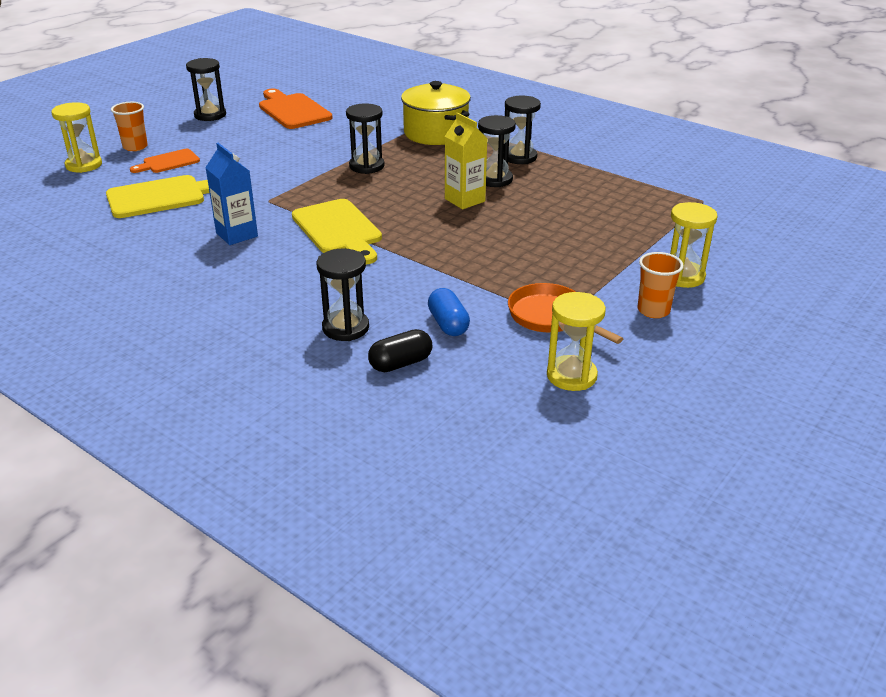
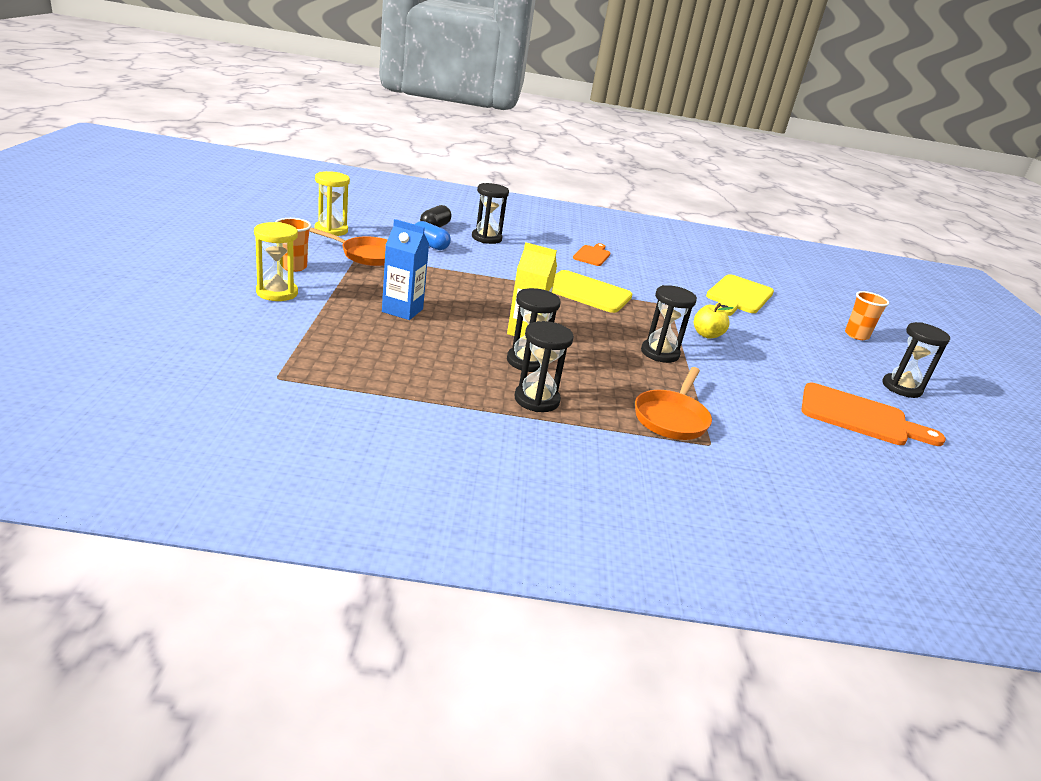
camera: 140 degrees right, 5 degrees down
yellow hourglass [51,102,102,173] -> none
orange cutting board [130,149,200,173] -> orange cutting board moved to [573,243,610,266]
blue carton [205,143,258,245] -> blue carton moved to [382,219,429,320]
yellow pot [401,81,471,145] -> orange pan [635,367,712,440]
none -> yellow apple [694,303,734,339]

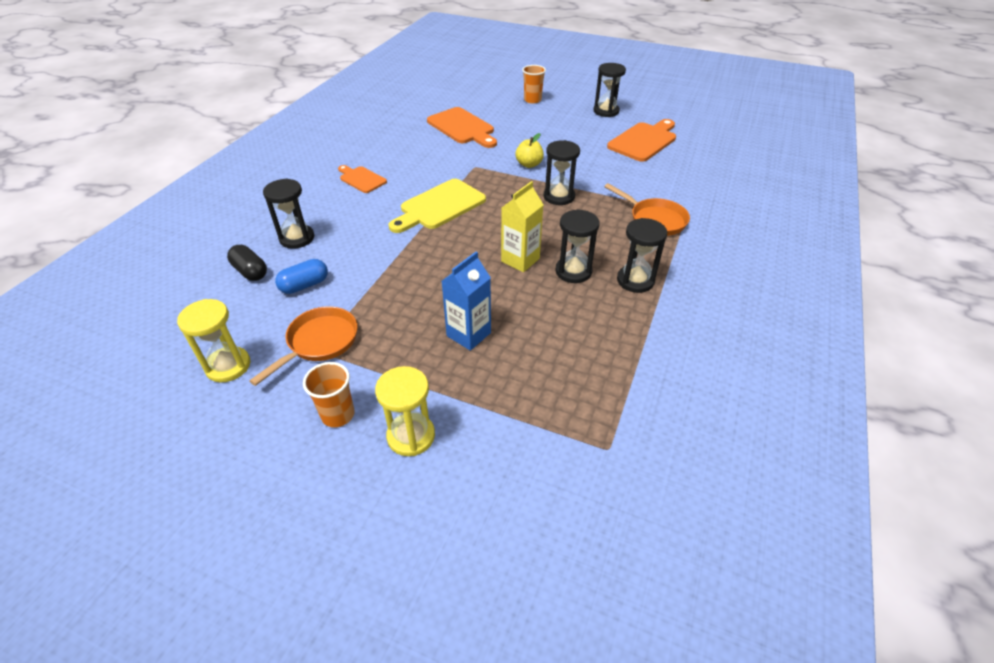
camera: 65 degrees left, 15 degrees up
yellow cutting board [706,274,774,316] -> orange cutting board [427,107,497,148]

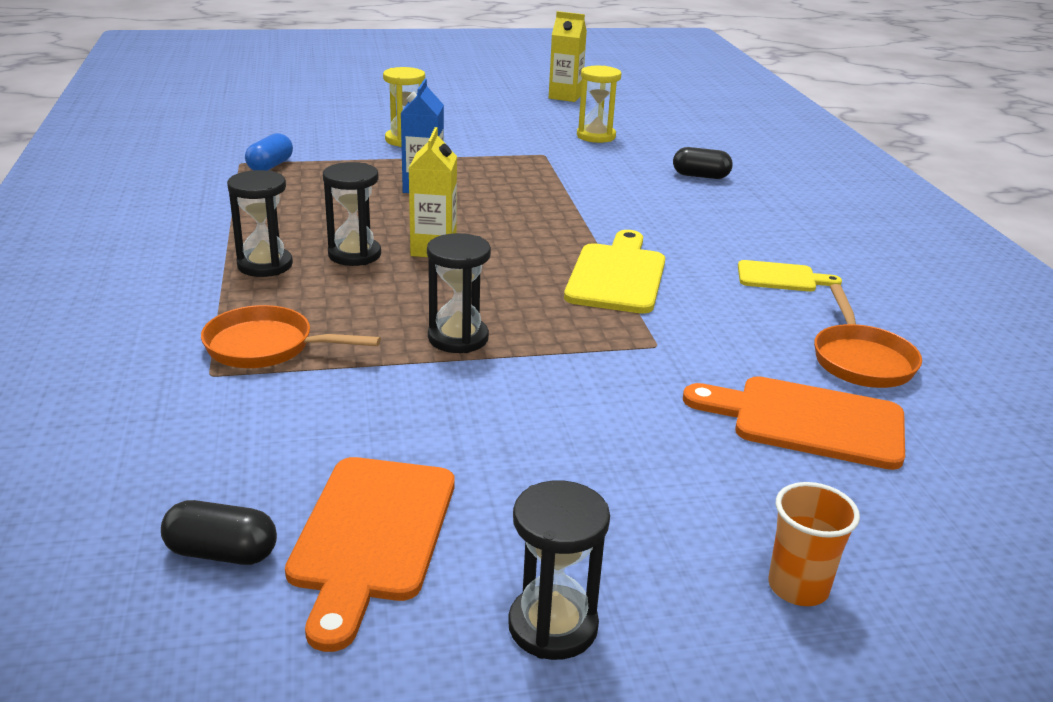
camera: 145 degrees right, 15 degrees down
orange pan [249,306,357,386] -> orange pan moved to [814,284,922,388]
black hourglass [263,178,314,249] -> none
blue capsule [275,259,328,294] -> blue capsule moved to [245,133,293,171]
orange cup [303,362,355,427] -> none
orange cutting board [338,165,387,193] -> yellow cutting board [738,260,842,292]
yellow apple [515,133,544,168] -> none
none -> black capsule [161,500,277,565]
none -> yellow carton [549,11,587,102]

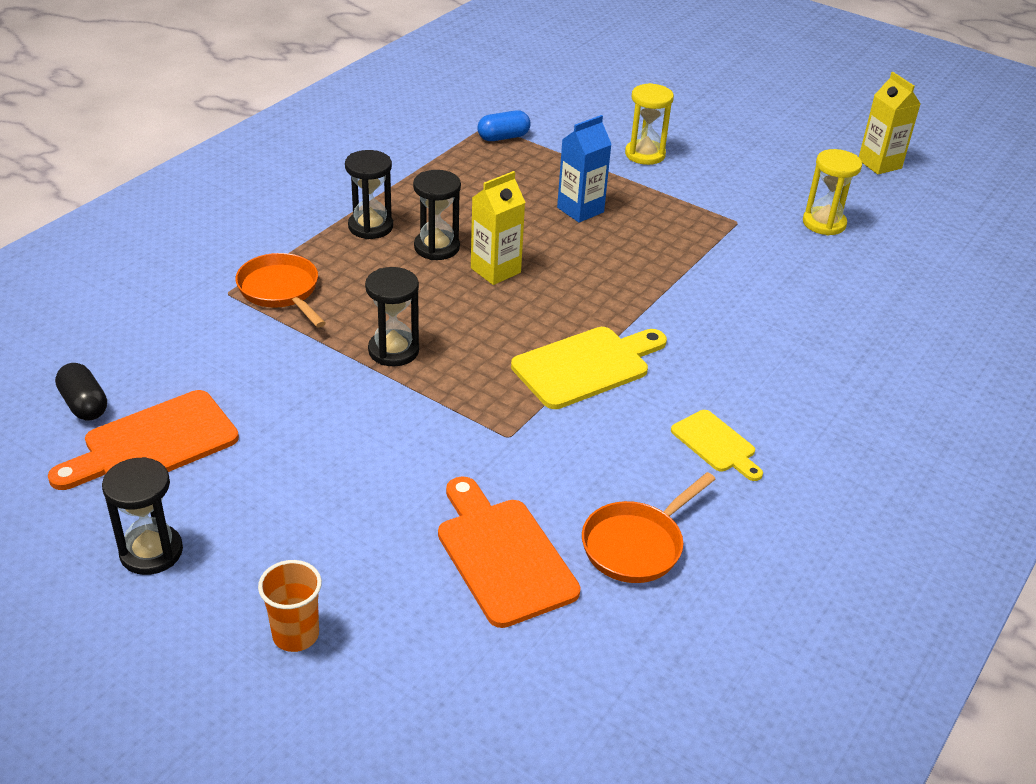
camera: 45 degrees right, 10 degrees up
black capsule [673,147,733,179] -> none

